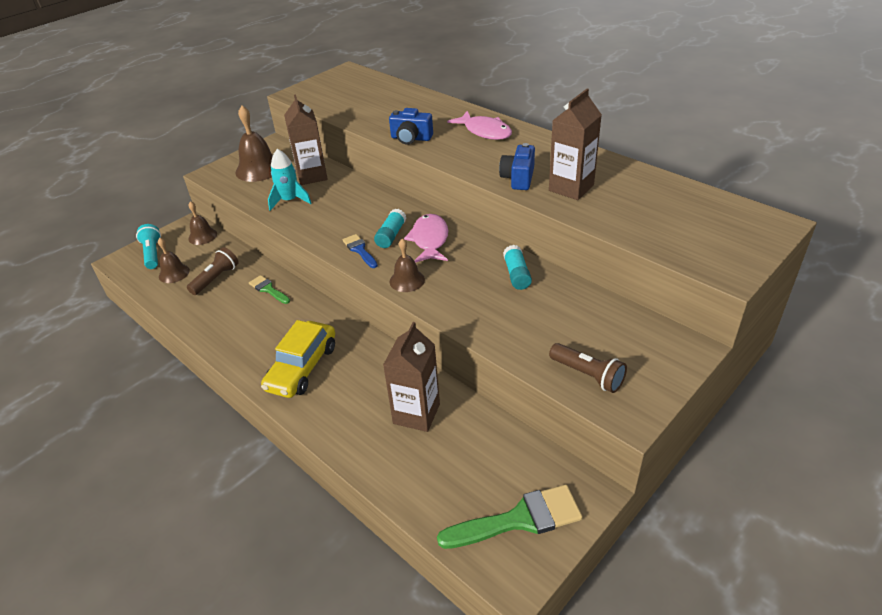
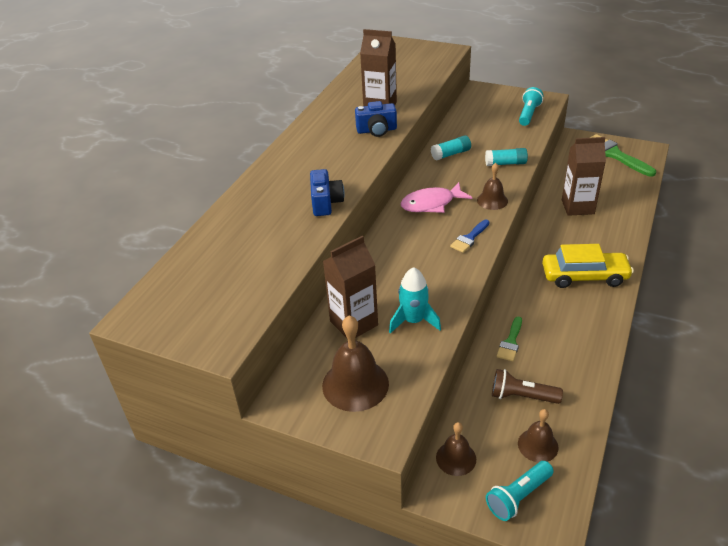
camera: 110 degrees left, 0 degrees up
turquoise glue stick [374,209,406,248] -> turquoise glue stick moved to [485,148,528,166]
pink fish [447,111,512,140] -> none
brown flashlight [549,343,627,393] -> turquoise flashlight [519,87,543,126]

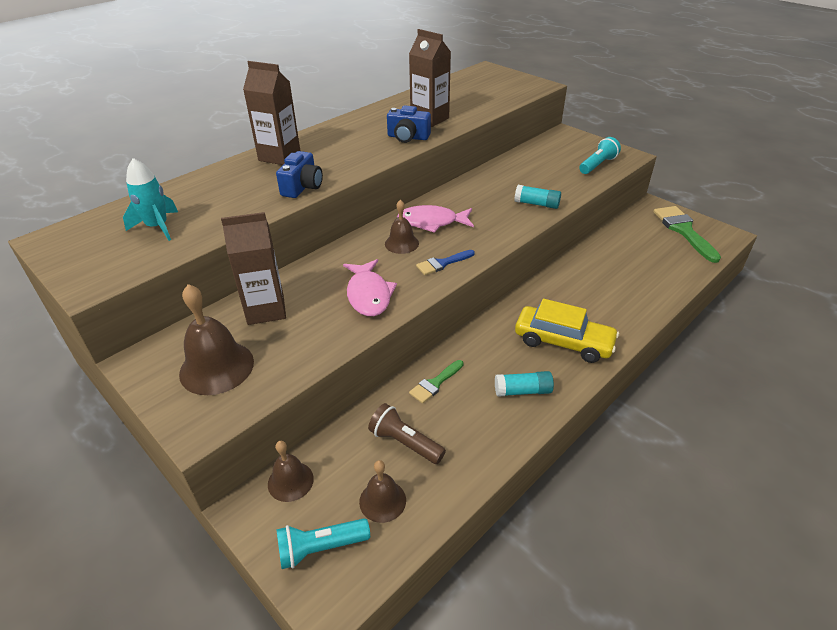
camera: 20 degrees right, 0 degrees up
turquoise rocket [389,267,441,334] -> turquoise rocket moved to [123,158,178,241]
turquoise glue stick [431,135,471,161] -> turquoise glue stick moved to [495,371,554,397]
brown bell [477,163,508,210] -> brown bell moved to [385,200,419,254]
brown carton [562,137,606,216] -> brown carton moved to [243,61,300,165]
none -> pink fish [343,259,397,316]

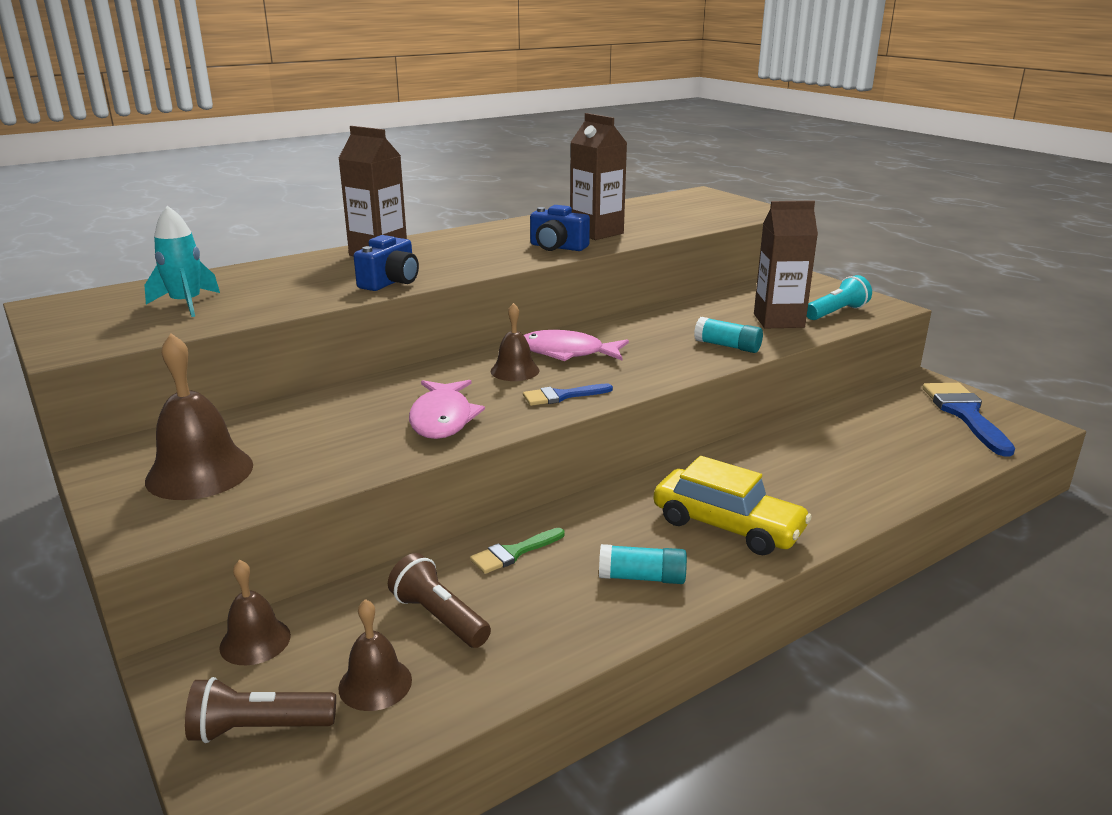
camera: 10 degrees right, 15 degrees down
brown carton [221,212,286,325] -> brown carton moved to [754,200,818,329]
turquoise flashlight [276,518,370,569] -> brown flashlight [185,677,336,743]
green brush [653,206,721,263] -> blue brush [922,383,1015,456]

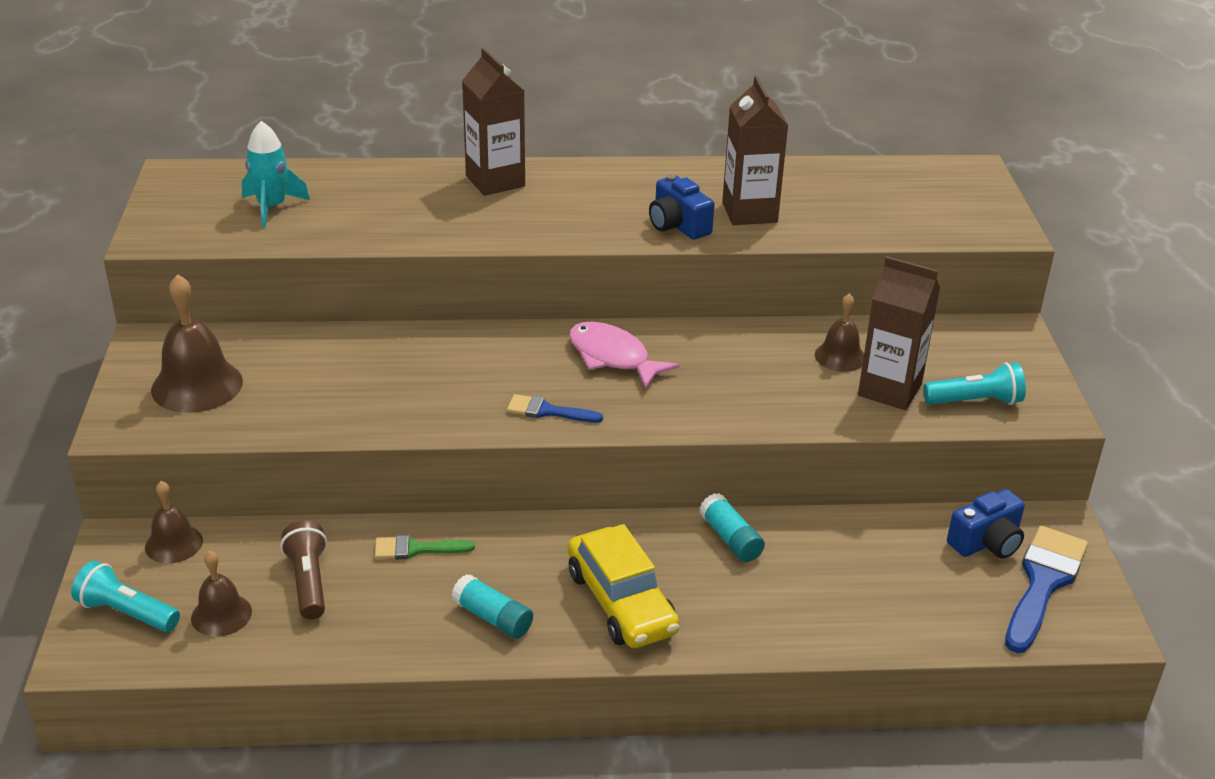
camera: 30 degrees right, 10 degrees up
brown flashlight [185,677,336,743] -> turquoise flashlight [71,561,180,632]
blue camera [354,235,419,291] -> blue camera moved to [947,489,1025,559]
pink fish [409,380,485,439] -> none
brown bell [491,303,539,381] -> brown bell moved to [815,293,864,372]
turquoise glue stick [694,317,763,353] -> turquoise glue stick moved to [699,493,765,562]

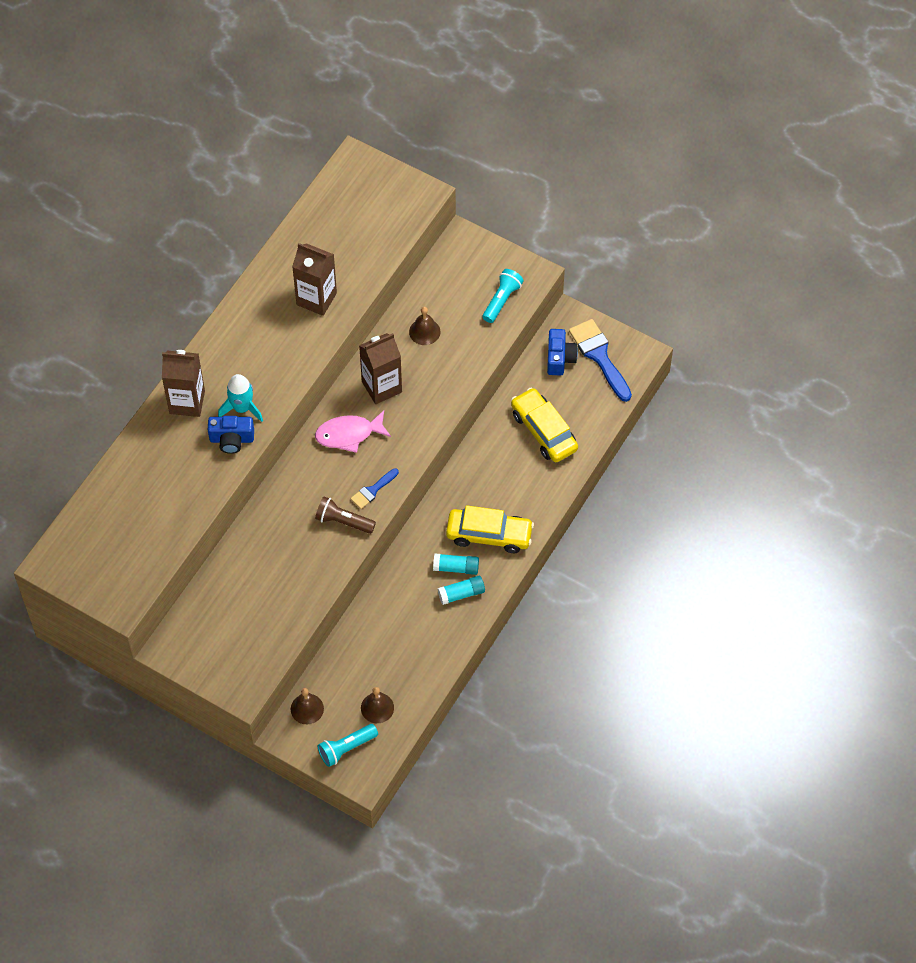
camera: 55 degrees left, 25 degrees up
brown bell [151,274,243,413] -> none
turquoise rocket [242,121,310,228] -> turquoise rocket moved to [218,374,263,422]
brown flashlight [281,521,327,620] -> brown flashlight moved to [315,497,376,534]
green brush [375,535,475,559] -> none
blue camera [649,174,714,240] -> blue camera moved to [208,416,254,454]
turquoise glue stick [699,493,765,562] -> turquoise glue stick moved to [433,554,479,575]
brown carton [858,256,940,410] -> brown carton moved to [359,333,402,404]
none -> yellow car [511,388,578,462]

